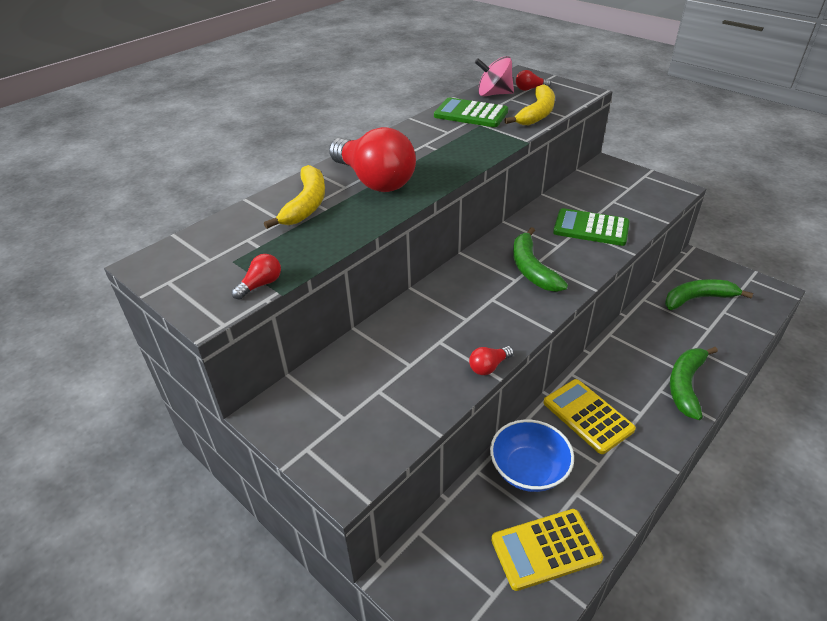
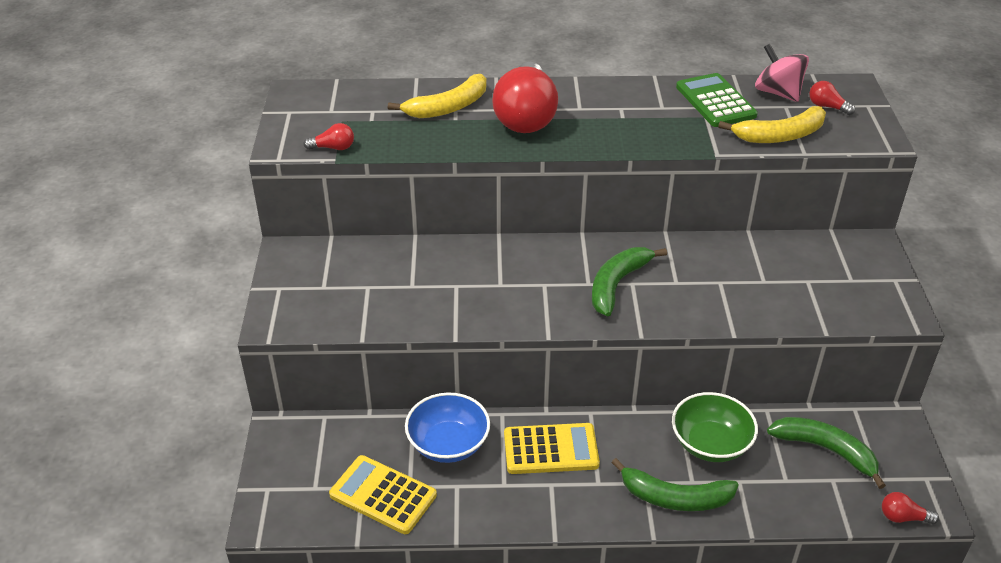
camera: 45 degrees right, 0 degrees up
red light bulb [469,346,514,375] -> red light bulb moved to [882,492,939,524]
yellow calculator [543,379,636,454] -> yellow calculator turned 75 degrees clockwise [504,423,600,474]
green calculator [553,208,630,246] -> none
green banana [670,347,718,420] -> green banana turned 150 degrees counterclockwise [612,458,739,511]
none -> green bowl [672,392,758,462]

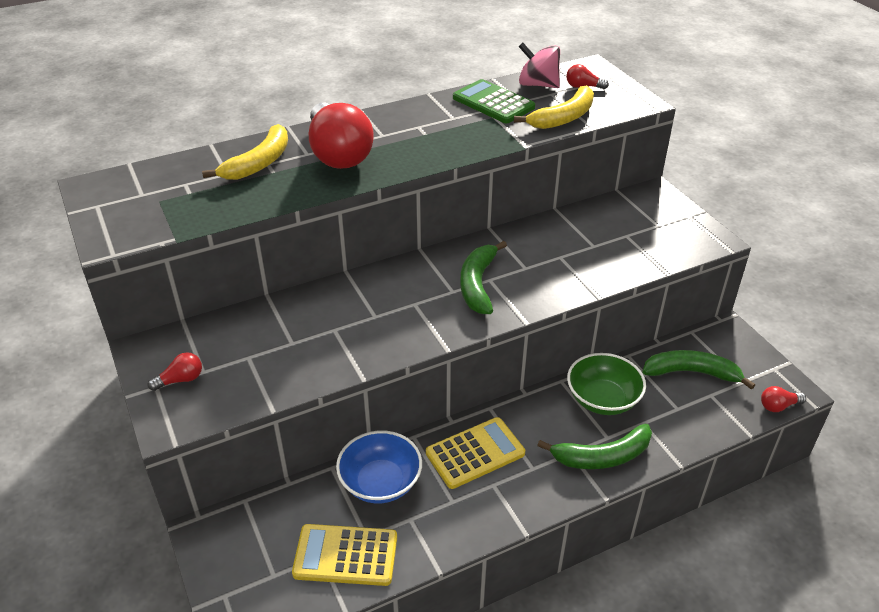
camera: 25 degrees left, 0 degrees up
red light bulb [303,123,354,150] -> red light bulb moved to [147,352,202,391]

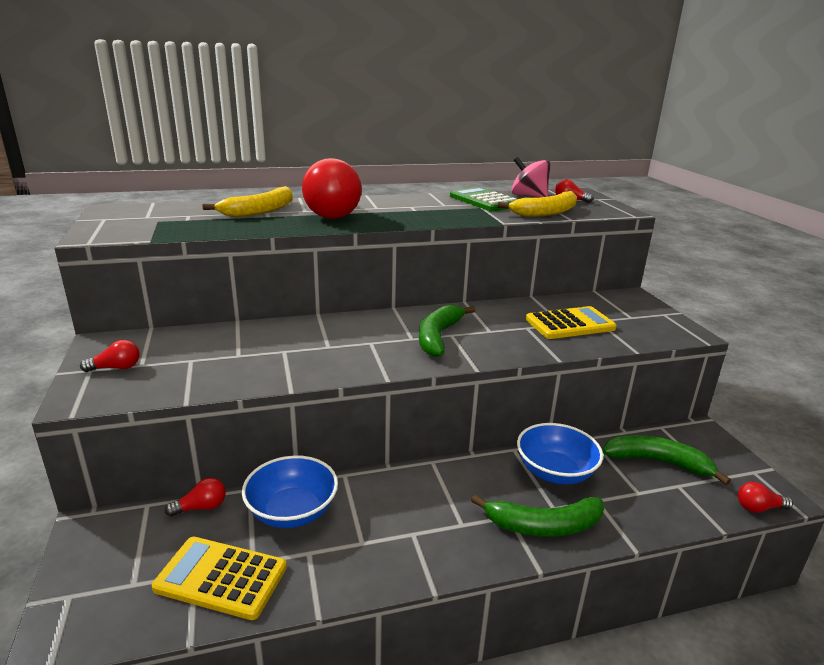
camera: 10 degrees right, 15 degrees down
yellow calculator [426,417,525,489] -> yellow calculator moved to [526,306,617,339]
green bowl [567,353,646,415] -> blue bowl [517,423,603,484]
none -> red light bulb [165,478,226,517]

